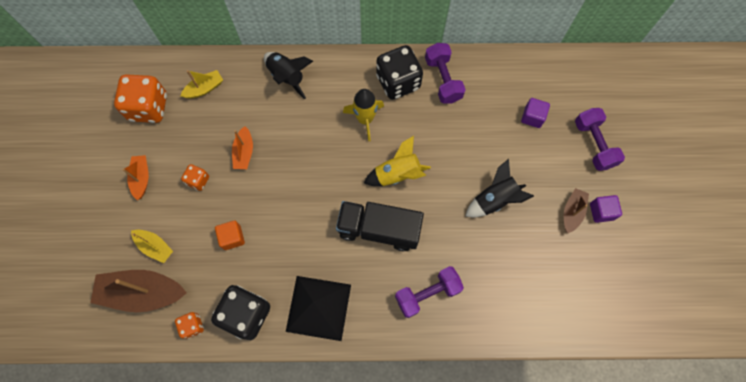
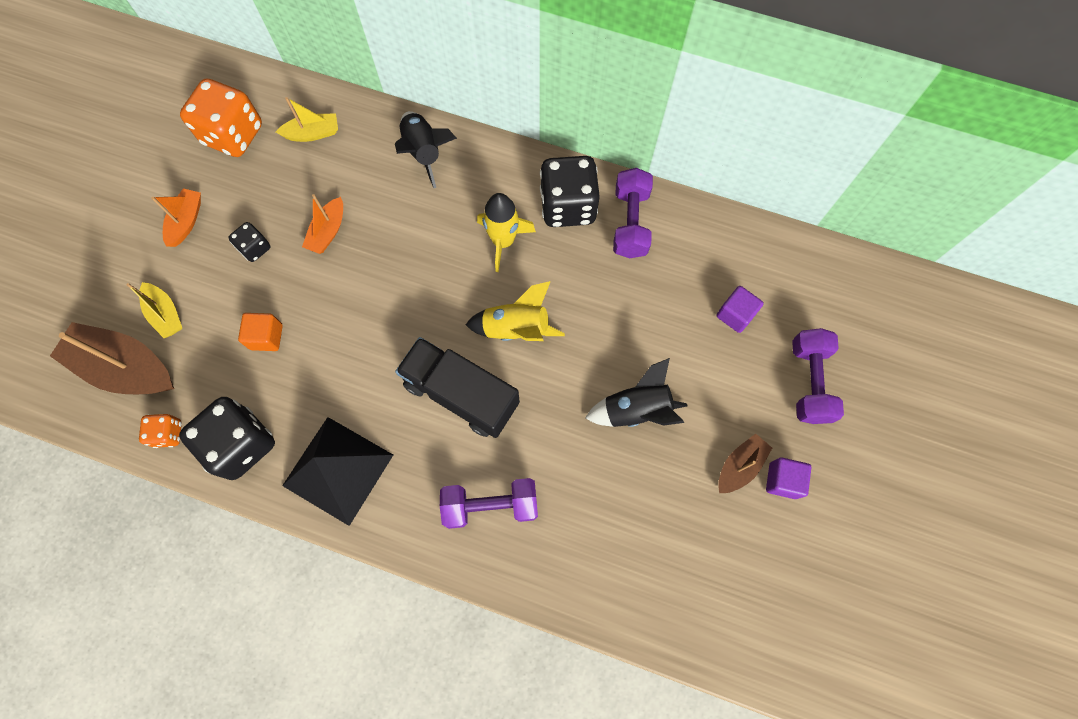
camera: 20 degrees right, 0 degrees up
orange dice [181,164,209,191] -> black dice [228,222,270,262]

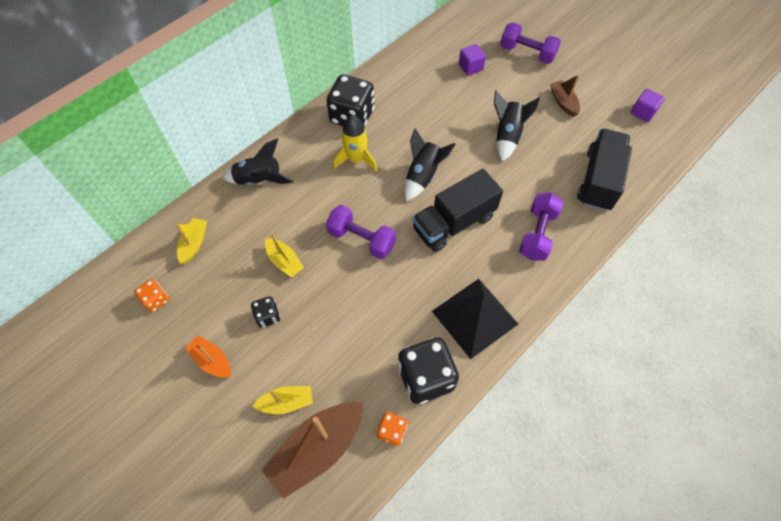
camera: 65 degrees left, 10 degrees down
orange dice [180,79,262,157] -> orange dice [134,279,169,312], size x0.50
orange cube [238,313,283,351] -> none
orange boat [302,194,343,254] -> yellow boat [265,233,304,278]
yellow rocket [465,281,565,341] -> black rocket [404,128,456,201]
purple dumbbell [613,168,653,258] -> purple dumbbell moved to [326,205,396,259]
purple cube [766,457,811,499] -> purple cube moved to [631,89,664,122]
none -> black truck [577,129,632,211]

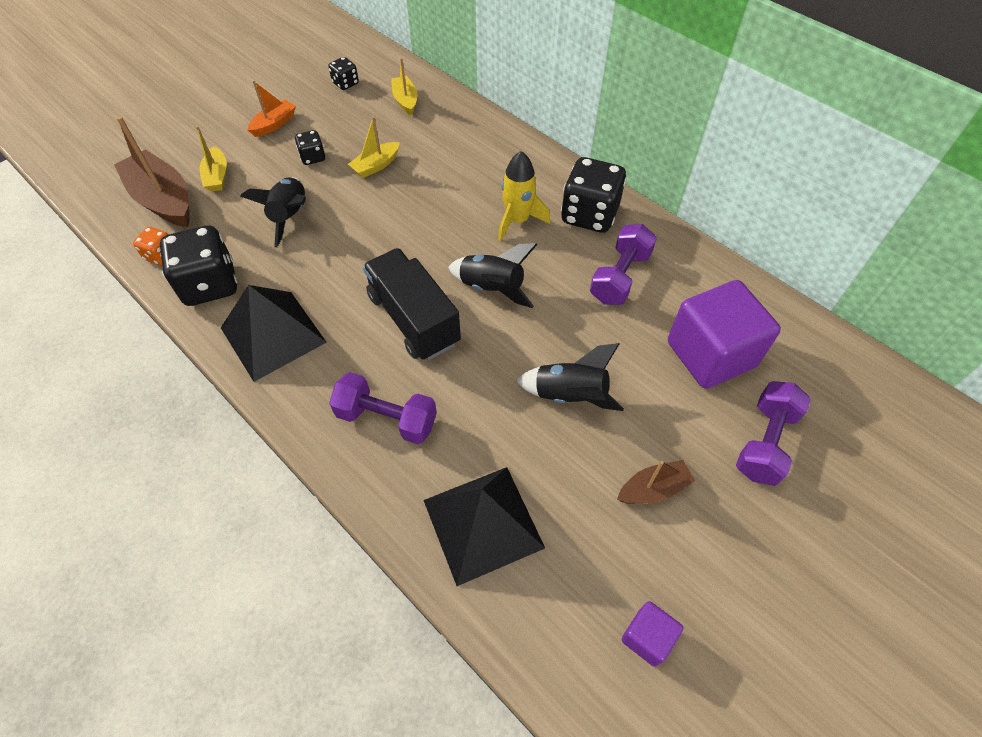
camera: 90 degrees right, 5 degrees down
orange dice [134,279,169,312] -> black dice [328,57,359,90]
yellow boat [175,218,207,264] -> yellow boat turned 120 degrees counterclockwise [391,58,417,115]
black rocket [222,139,293,185] -> black rocket moved to [240,177,306,247]
purple dumbbell [326,205,396,259] -> purple dumbbell moved to [590,224,657,305]
purple cube [459,44,486,75] -> purple cube [668,280,781,389], size x2.12
black truck [577,129,632,211] -> black pyramid [424,467,545,586]

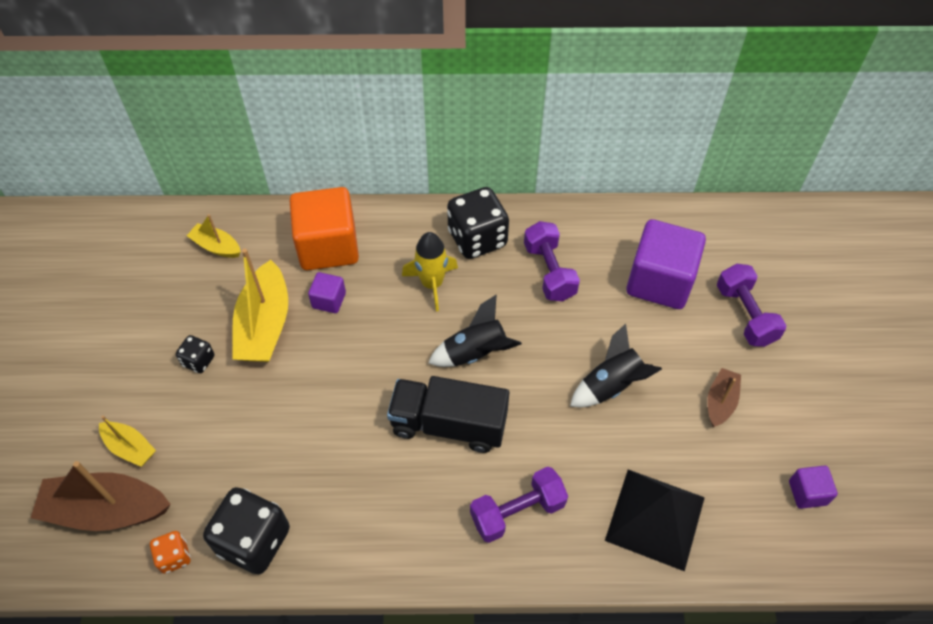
camera: 45 degrees left, 0 degrees up
black pyramid [221,285,327,382] -> none
black rocket [240,177,306,247] -> none
orange boat [247,81,296,137] -> none
black dice [328,57,359,90] -> none
yellow boat [348,117,400,178] -> yellow boat [232,249,288,362], size x1.86
none -> orange cube [290,187,359,270]
none -> purple cube [308,272,346,313]

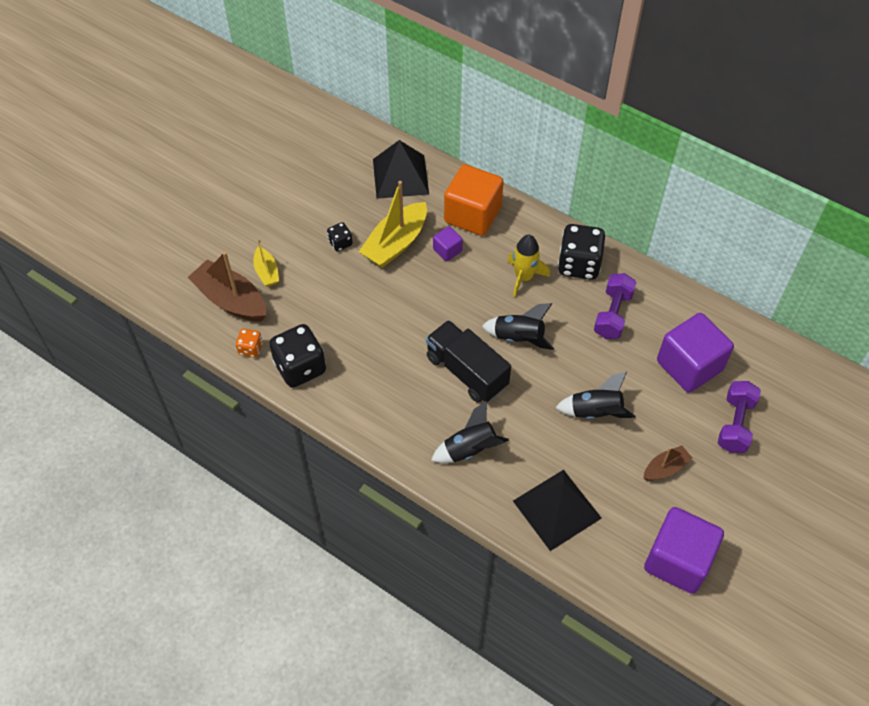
camera: 35 degrees right, 0 degrees up
yellow boat [187,214,241,258] -> black pyramid [373,140,429,199]
purple dumbbell [470,467,568,543] -> black rocket [431,401,509,463]
purple cube [789,466,838,509] -> purple cube [644,507,724,594], size x2.12

